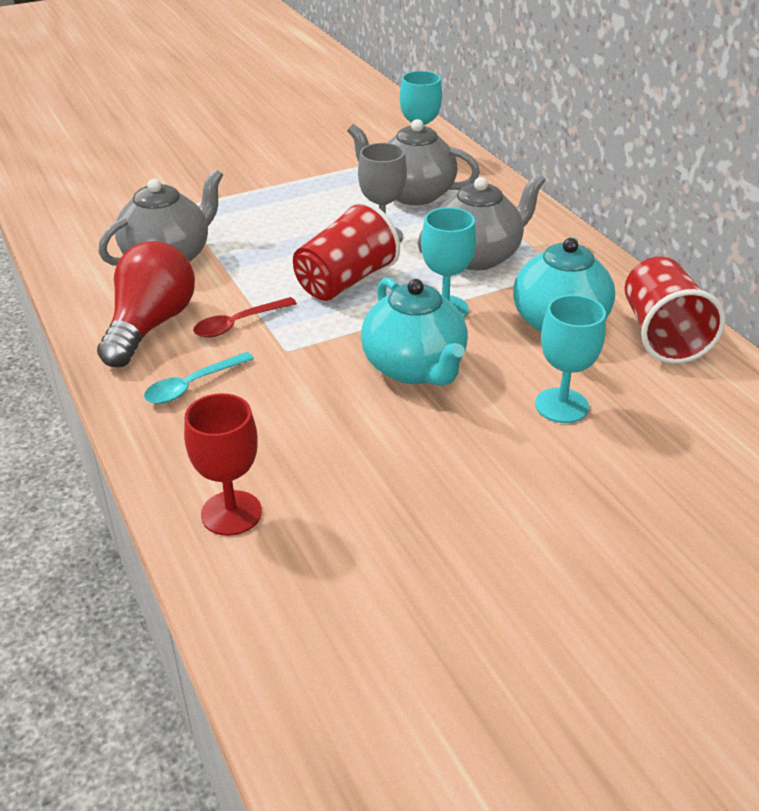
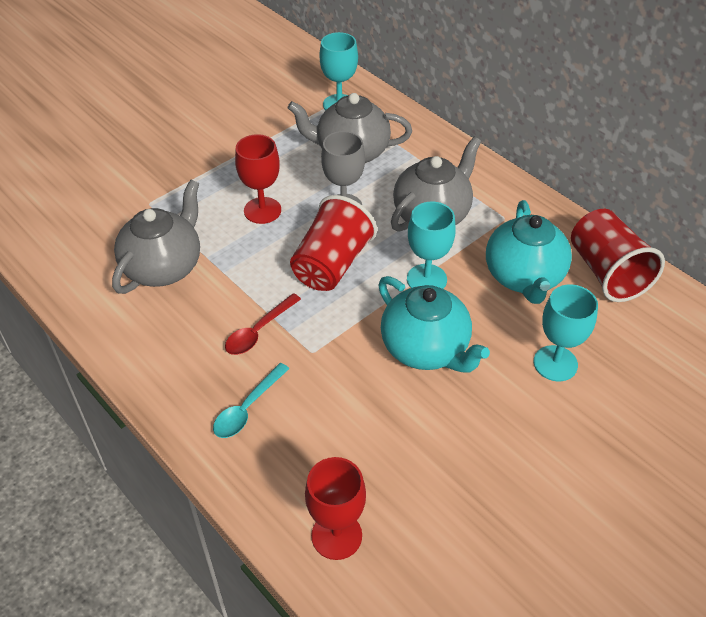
camera: 15 degrees left, 10 degrees up
red light bulb [97,241,195,367] -> none
none -> red goblet [235,134,281,224]

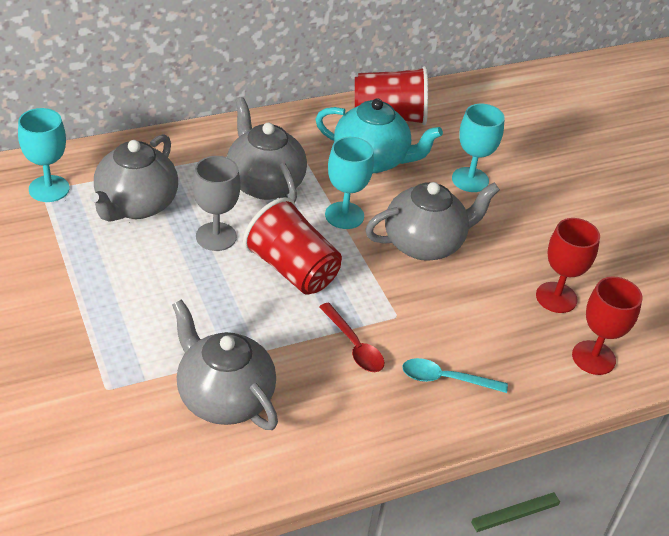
camera: 75 degrees left, 5 degrees down
turquoise spoon [213,363,289,438] -> turquoise spoon turned 135 degrees clockwise [402,358,508,393]
red goblet [235,134,281,224] -> red goblet moved to [536,218,600,313]
turquoise teapot [378,276,490,373] -> grey teapot [365,182,500,261]

